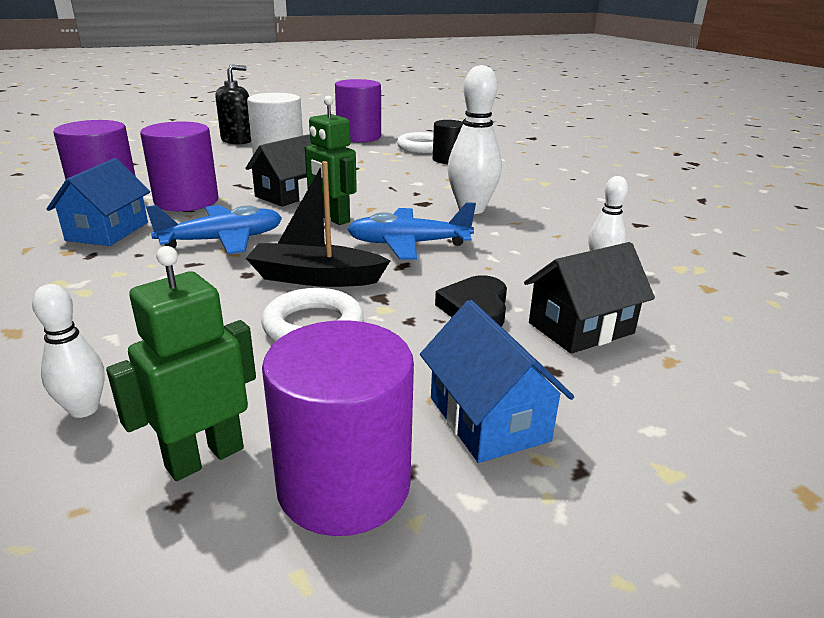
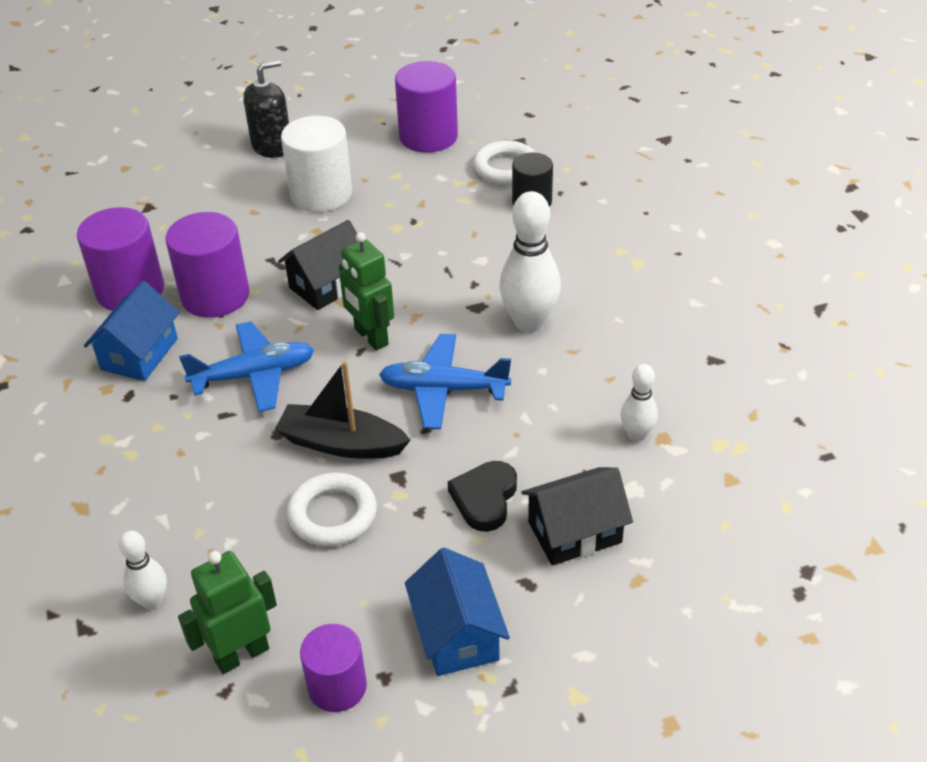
camera: 10 degrees right, 15 degrees up
purple cylinder [262,320,414,536] -> purple cylinder [300,624,367,712], size x0.63

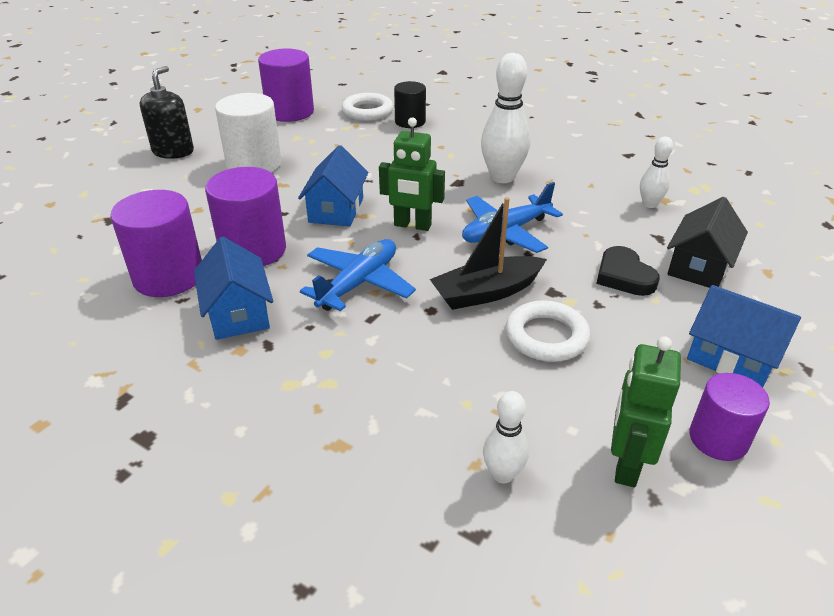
camera: 40 degrees left, 5 degrees down
black house [278,220,358,310] -> blue house [298,145,368,227]

